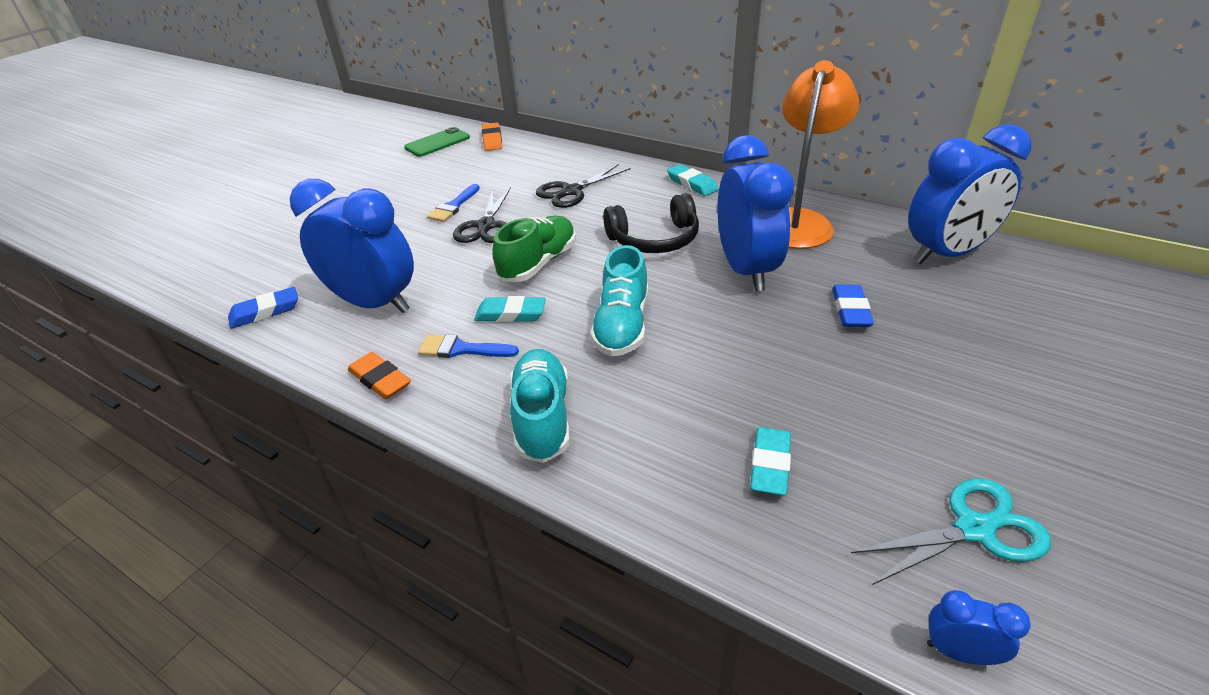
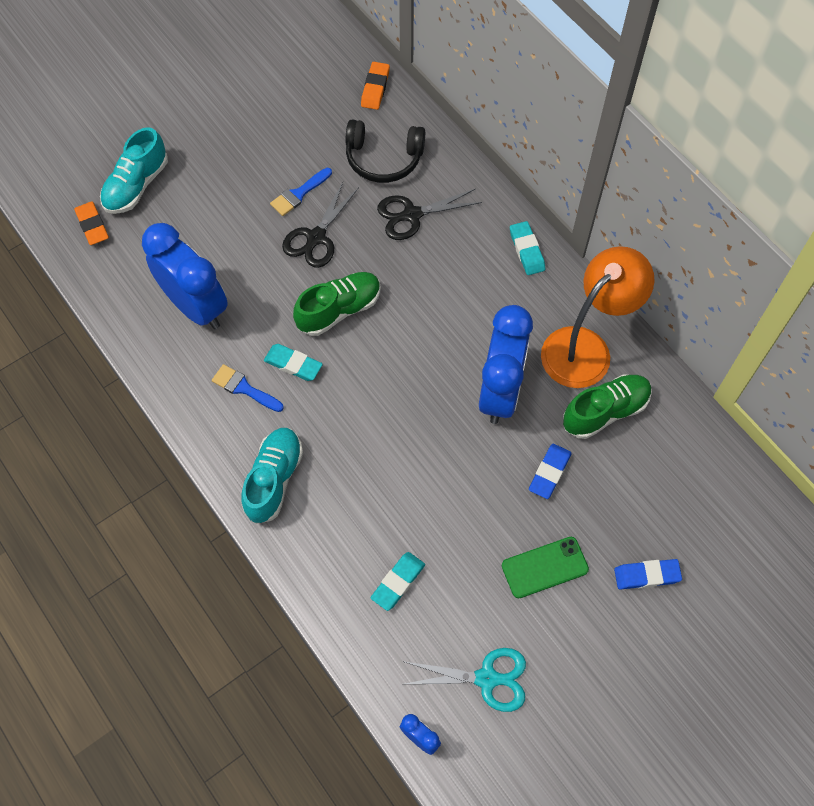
camera: 20 degrees right, 25 degrees up
blue eraser [228,287,298,329] -> blue eraser moved to [614,559,682,589]
orange eraser [348,352,411,399] -> orange eraser moved to [74,201,109,245]
green phone [404,127,470,157] -> green phone moved to [502,537,589,598]
turquoise shoe [590,245,648,357] -> turquoise shoe moved to [100,127,168,214]
black headphones [603,193,699,253] -> black headphones moved to [346,120,425,183]
blue clock [908,124,1032,264] -> none
none -> green shoe [563,374,652,439]

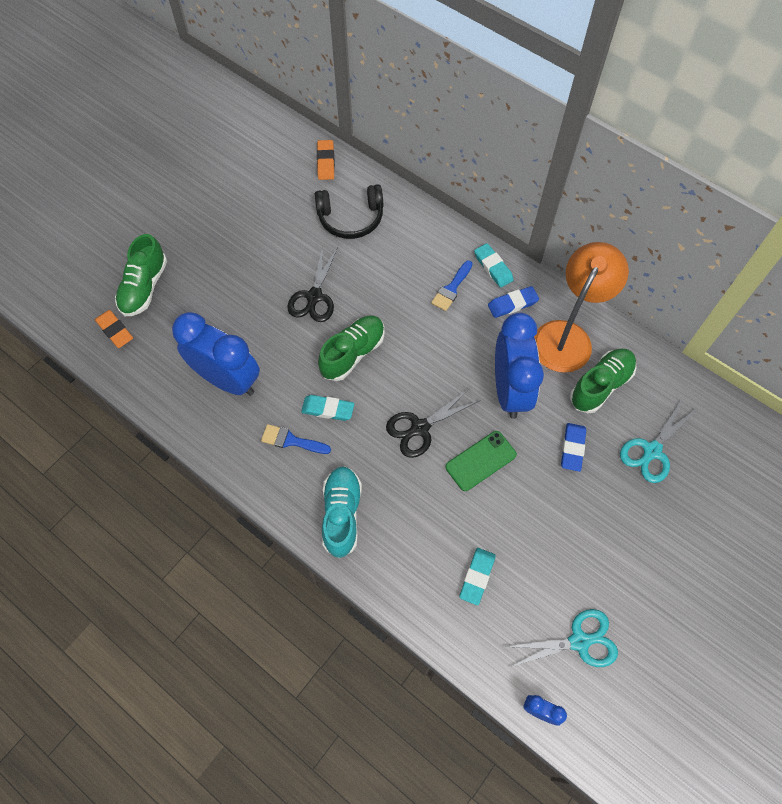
camera: 15 degrees left, 0 degrees up
turquoise shoe [100,127,168,214] -> green shoe [115,234,167,316]
blue brush [270,168,332,216] -> blue brush moved to [431,260,473,311]
black scissors [377,189,482,240] -> black scissors moved to [386,388,480,458]
green phone [502,537,589,598] -> green phone moved to [445,431,517,491]
blue eraser [614,559,682,589] -> blue eraser moved to [488,286,539,318]
none -> turquoise scissors [620,399,696,483]

